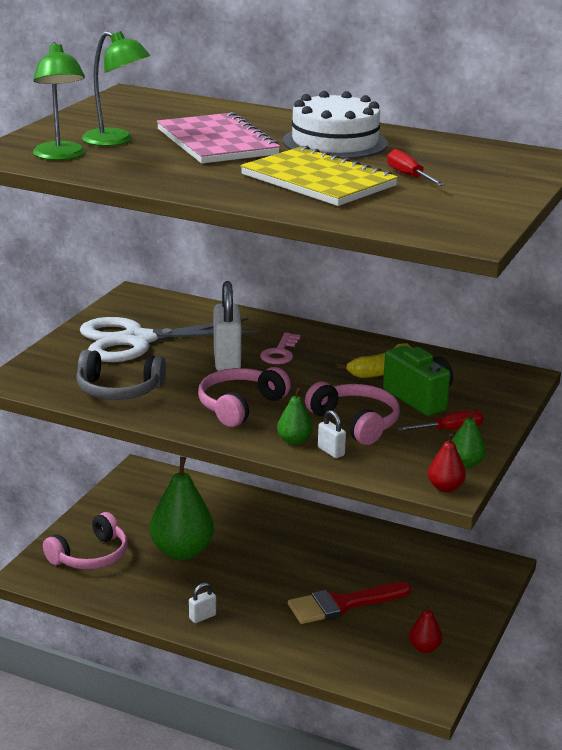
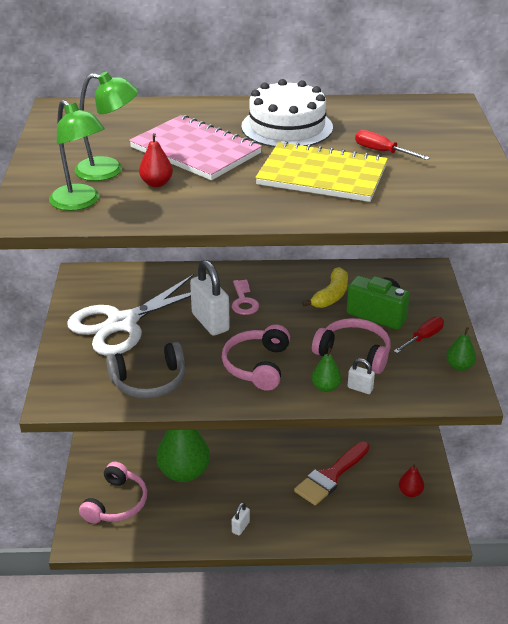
camera: 25 degrees left, 10 degrees up
red pear [428,434,466,492] -> red pear moved to [139,133,173,187]

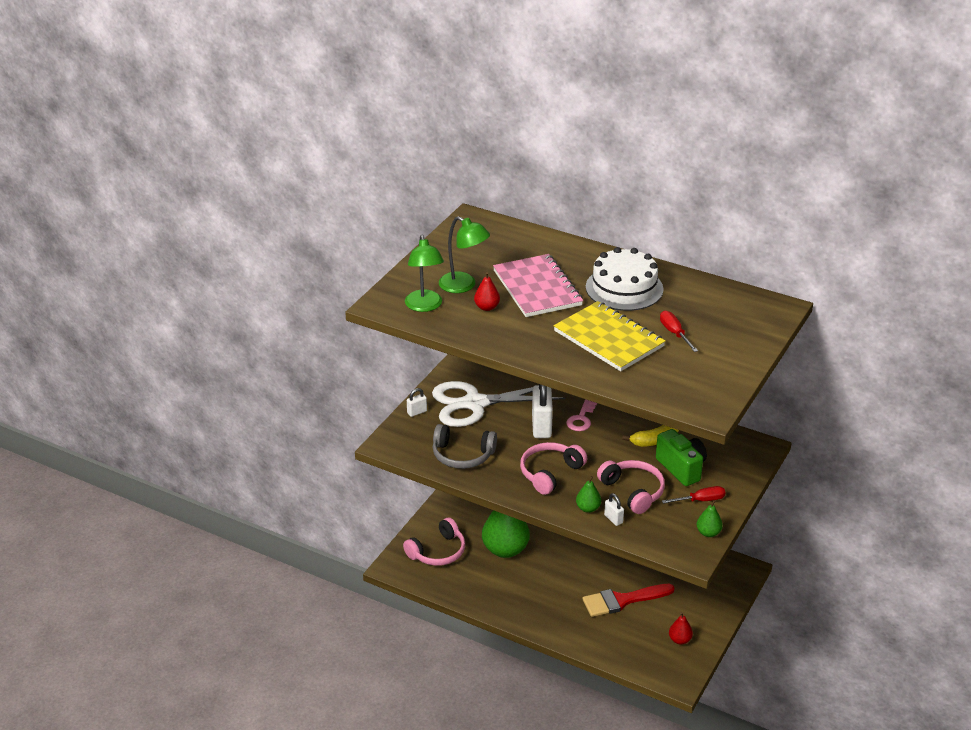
camera: 30 degrees right, 0 degrees up
white padlock [232,502,250,535] -> white padlock moved to [407,388,427,417]

